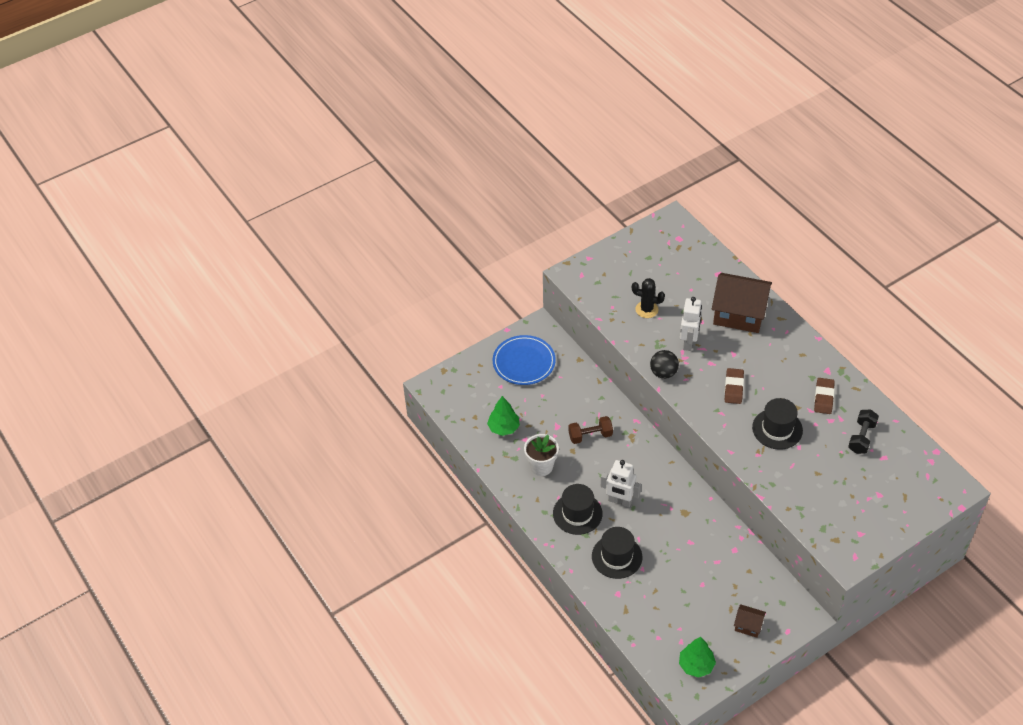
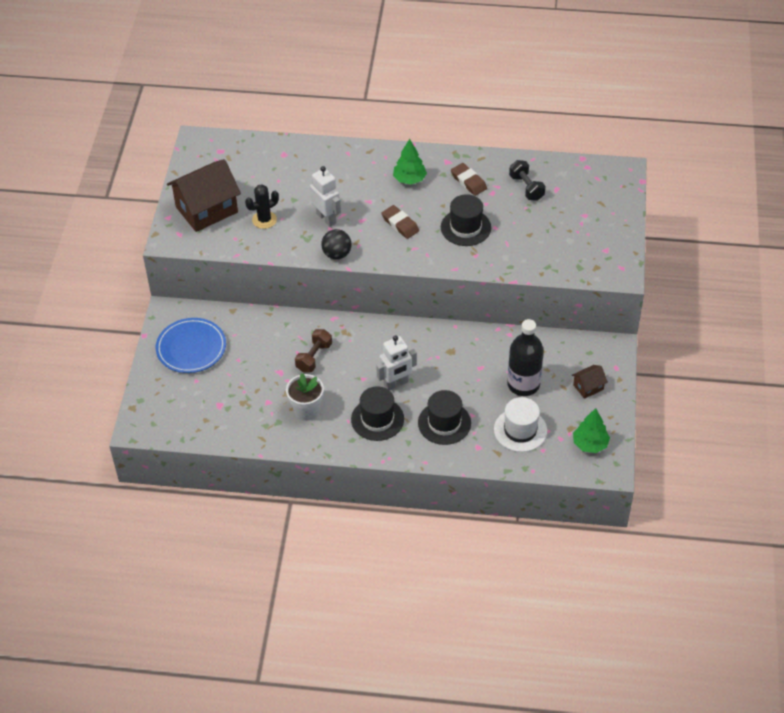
camera: 50 degrees left, 0 degrees up
green tree [487,396,520,436] -> green tree moved to [393,139,427,185]
brown house [712,273,772,333] -> brown house moved to [167,159,241,232]
none -> white hat [494,397,547,452]
none -> black bottle [507,319,544,396]

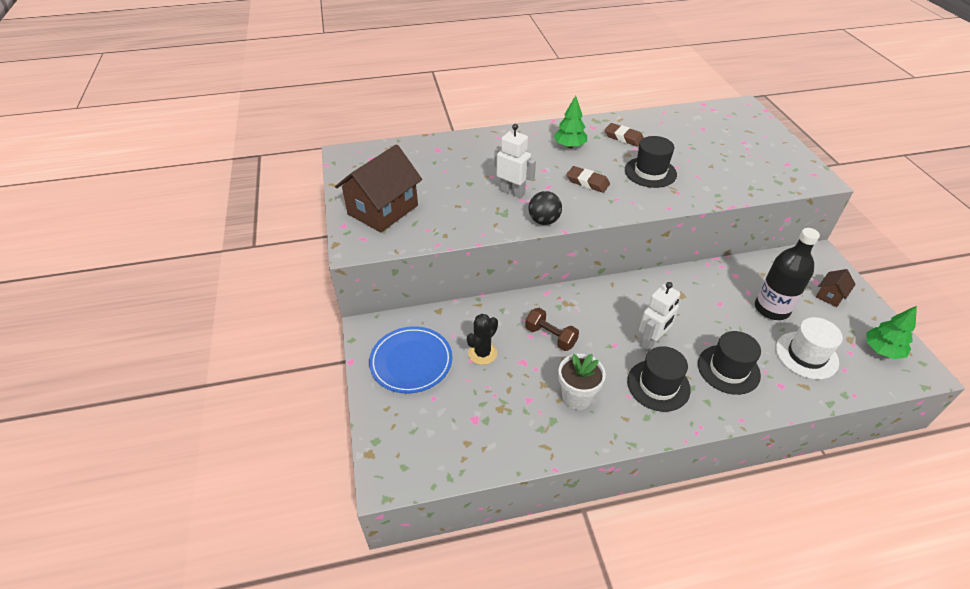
camera: 20 degrees left, 5 degrees down
black cactus [245,184,279,229] -> black cactus moved to [467,314,498,365]
brown dumbbell [295,329,332,372] -> brown dumbbell turned 60 degrees counterclockwise [525,308,579,351]
black dumbbell [509,160,545,201] -> none

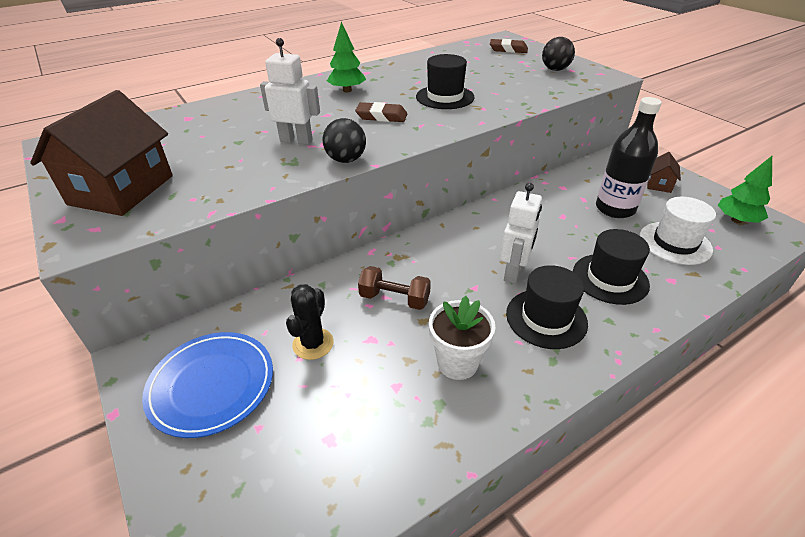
camera: 20 degrees left, 5 degrees down
brown eraser [605,123,644,147] -> brown eraser moved to [490,39,528,53]
none -> black ball [542,37,575,71]

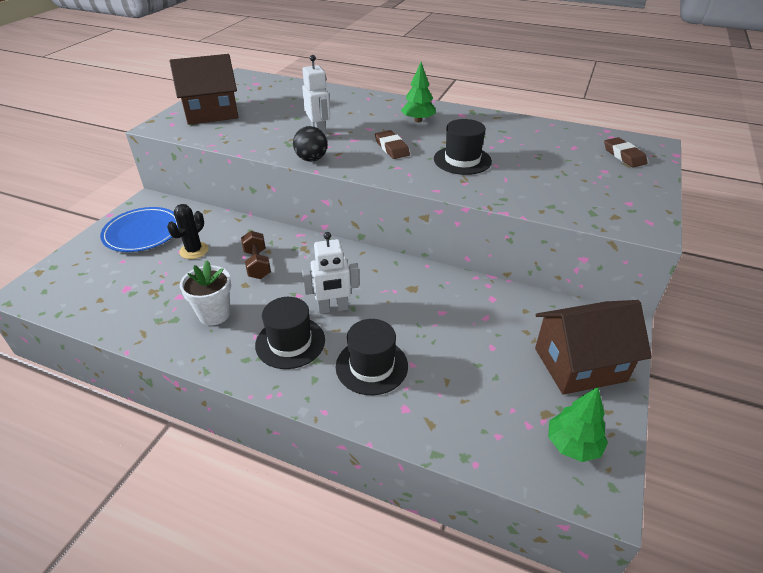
camera: 55 degrees right, 0 degrees up
black cactus [286,284,334,360] -> black cactus turned 45 degrees counterclockwise [167,204,209,259]
black ball [542,37,575,71] -> none
black bottle [596,97,662,218] -> none
white hat [640,197,716,265] -> none
brown house [647,152,681,193] -> brown house [535,300,652,395], size x2.18

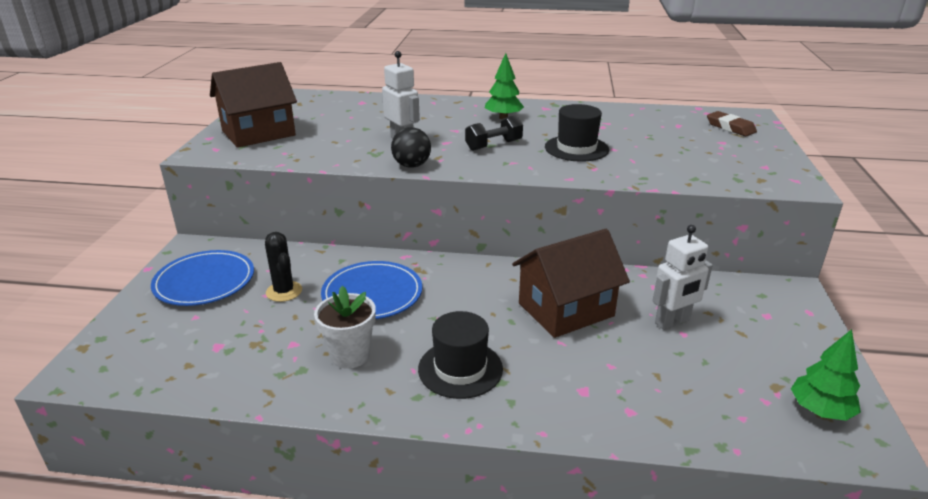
camera: 15 degrees left, 10 degrees down
black cactus [167,204,209,259] -> black cactus turned 45 degrees counterclockwise [265,232,302,302]
brown dumbbell [241,231,271,279] -> blue plate [321,261,422,319]
white robot [302,232,359,314] -> white robot moved to [653,225,713,329]
black hat [336,319,408,395] -> none
brown eraser [375,130,410,159] -> black dumbbell [465,115,523,151]
brown house [535,300,652,395] -> brown house moved to [512,229,630,338]

